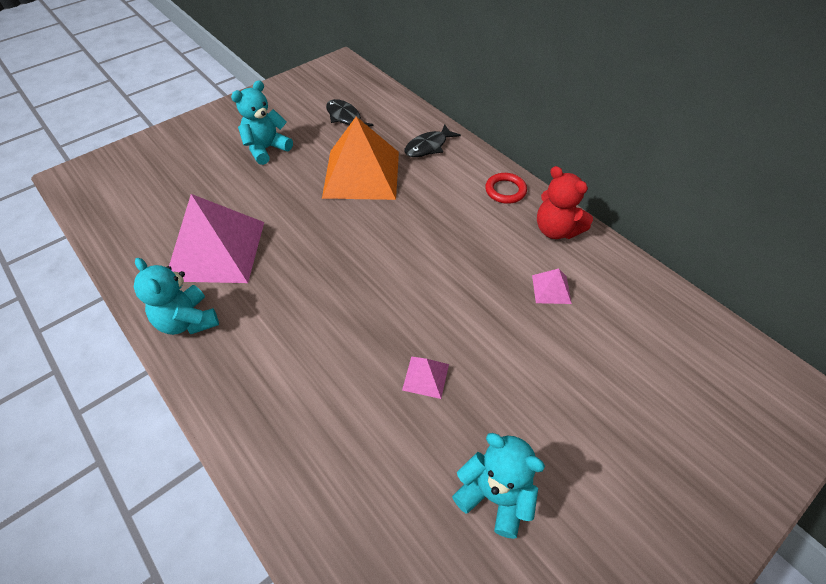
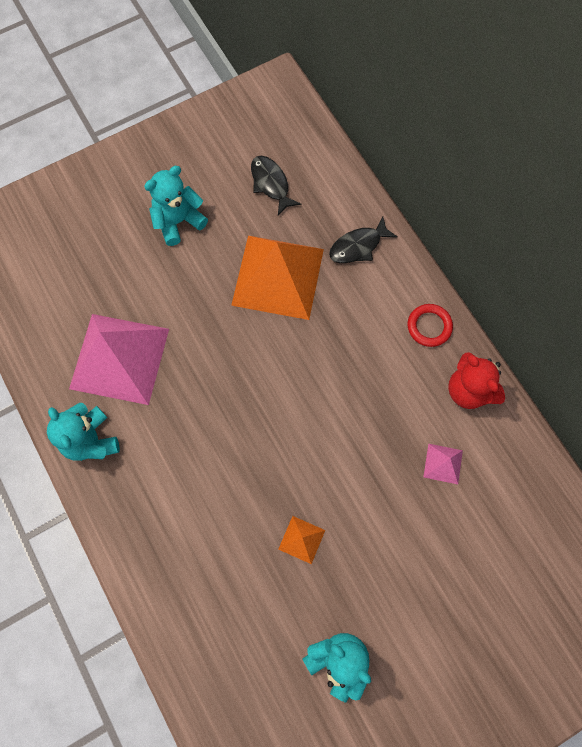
camera: 10 degrees right, 20 degrees up
pink pyramid [402,356,449,399] -> orange pyramid [278,516,325,564]

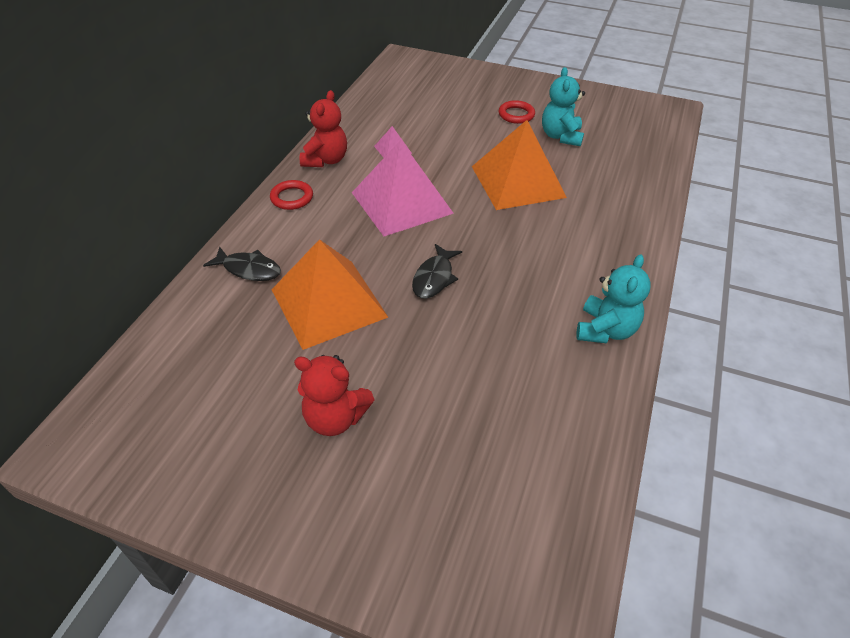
camera: 130 degrees left, 25 degrees down
pink pyramid [69,314,169,405] -> pink pyramid moved to [352,140,454,236]
turquoise teddy bear [144,166,208,246] -> red teddy bear [294,355,375,436]
black fish [251,156,301,216] -> black fish moved to [412,244,462,299]
orange pyramid [278,516,325,564] -> orange pyramid [472,120,567,210], size x2.44
none -> red ring [499,100,535,124]

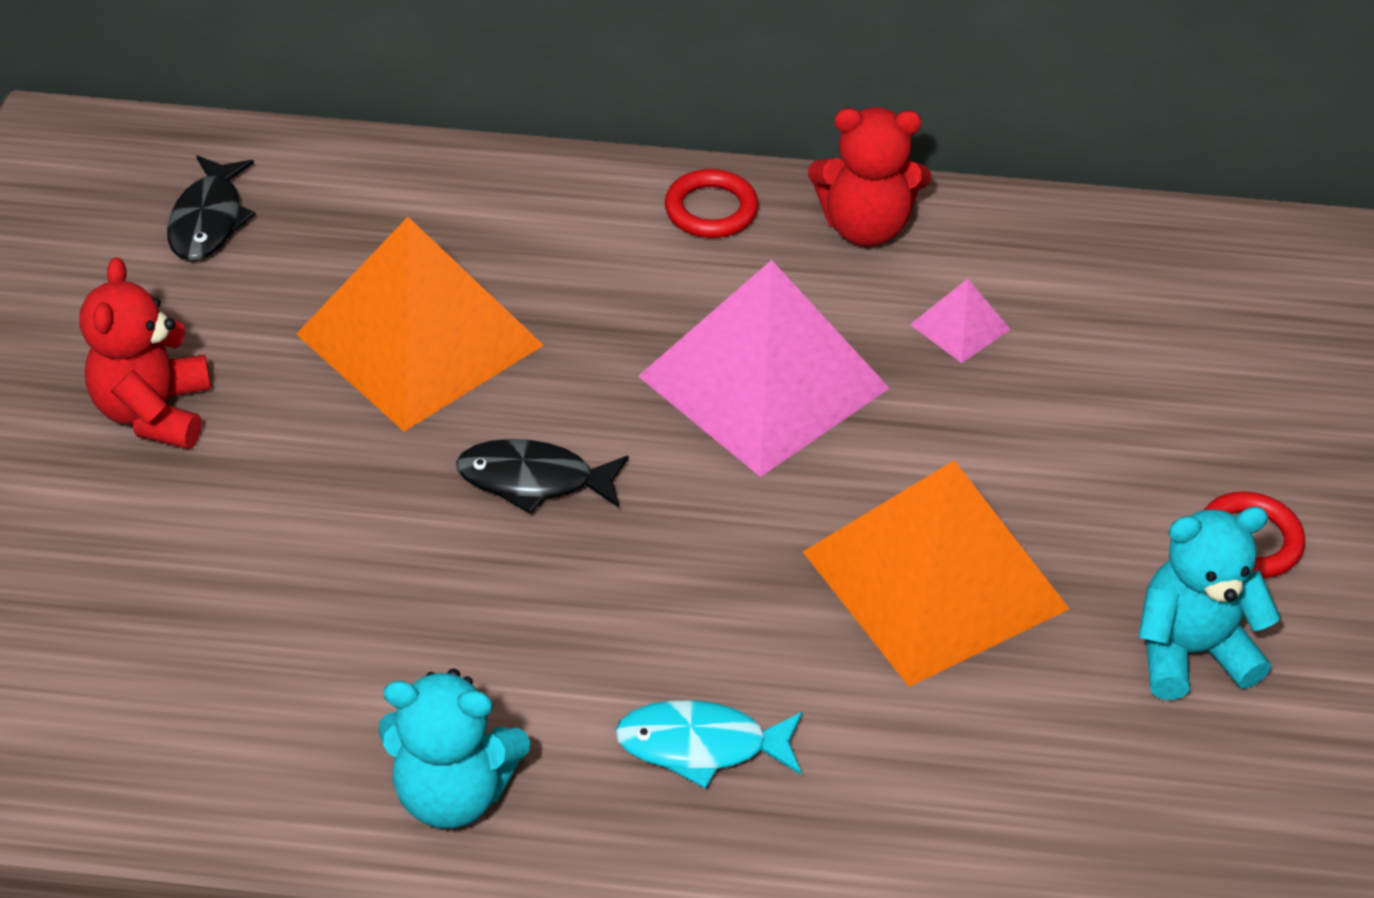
camera: 75 degrees right, 0 degrees up
black fish [203,246,281,281] -> black fish moved to [167,155,255,261]
none -> turquoise fish [615,700,803,789]

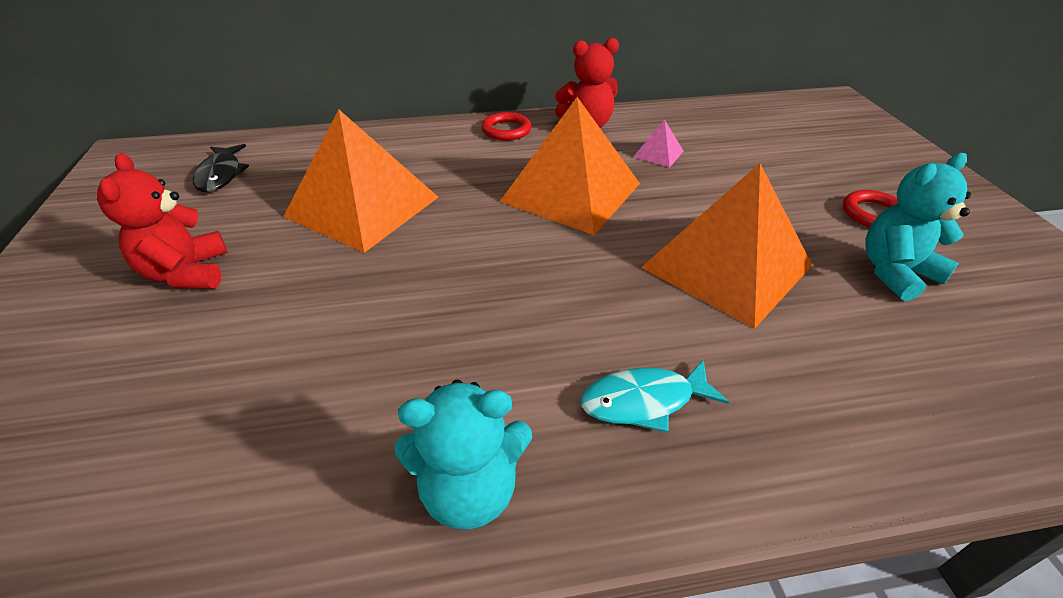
camera: 15 degrees left, 5 degrees down
black fish [456,439,629,514] -> none
pink pyramid [638,260,890,477] -> orange pyramid [499,97,640,235]

